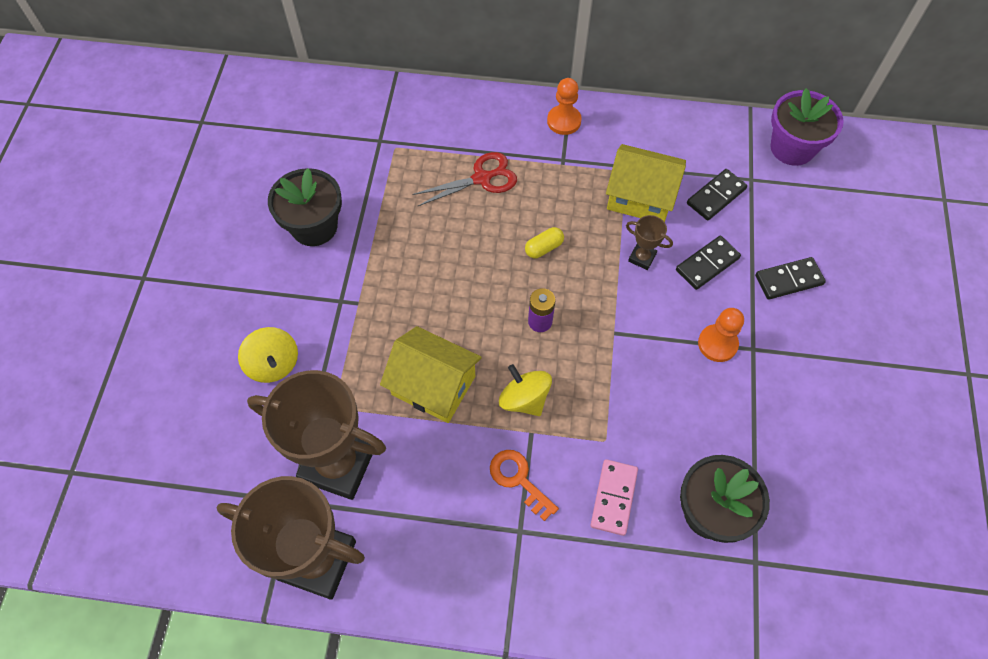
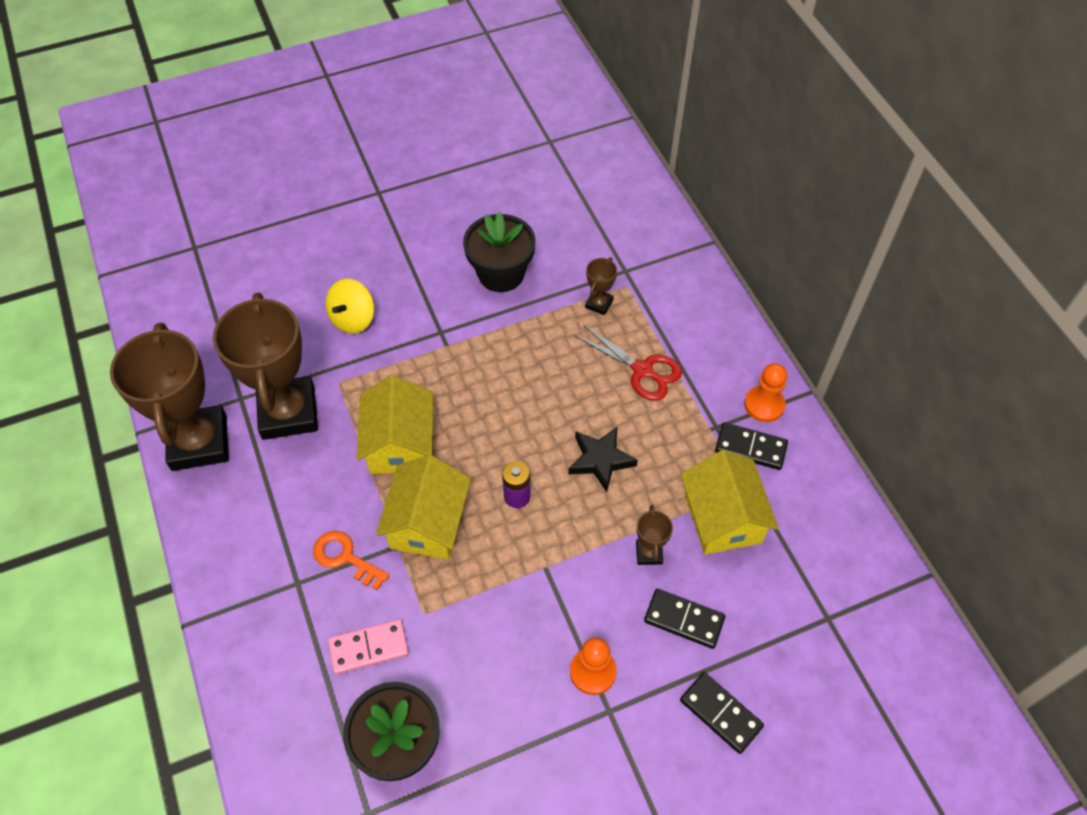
camera: 60 degrees right, 5 degrees down
orange key [490,450,559,521] -> orange key turned 75 degrees counterclockwise [313,531,390,590]
yellow spinning top [499,364,552,416] -> yellow house [376,455,471,560]
yellow capsule [525,227,564,258] -> black star [568,426,638,492]
black domino [687,169,747,221] -> black domino moved to [715,422,788,470]
purple flower pot [770,88,844,166] -> none
none -> brown trophy [585,257,617,315]

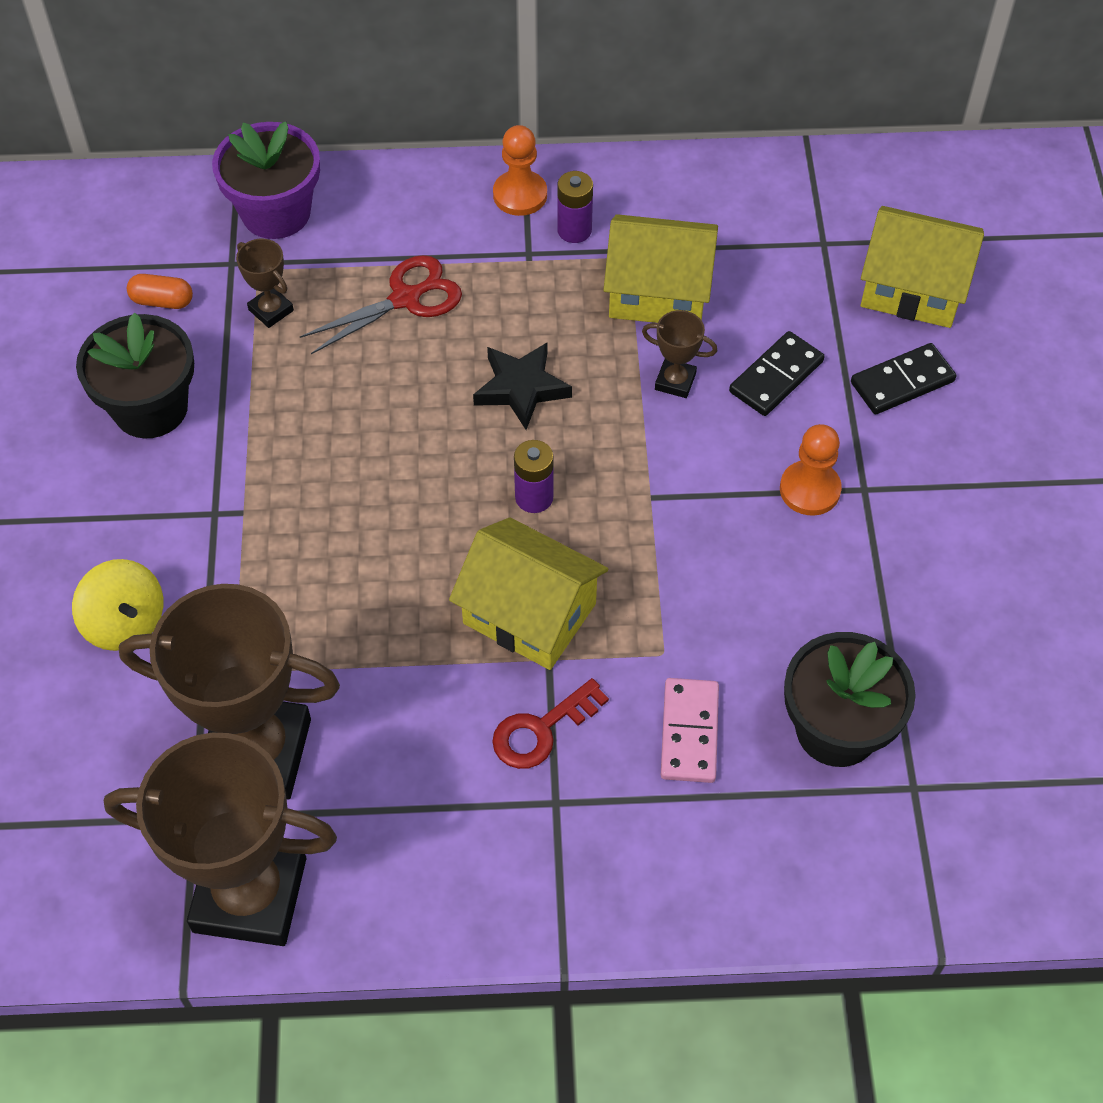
camera: 70 degrees left, 0 degrees up
orange key [313,531,390,590] -> red key [492,678,609,769]
yellow house [357,375,433,474] -> yellow house moved to [861,206,984,328]
black domino [715,422,788,470] -> purple battery [557,171,593,243]
none -> orange capsule [127,274,193,309]
none -> purple flower pot [212,121,320,239]

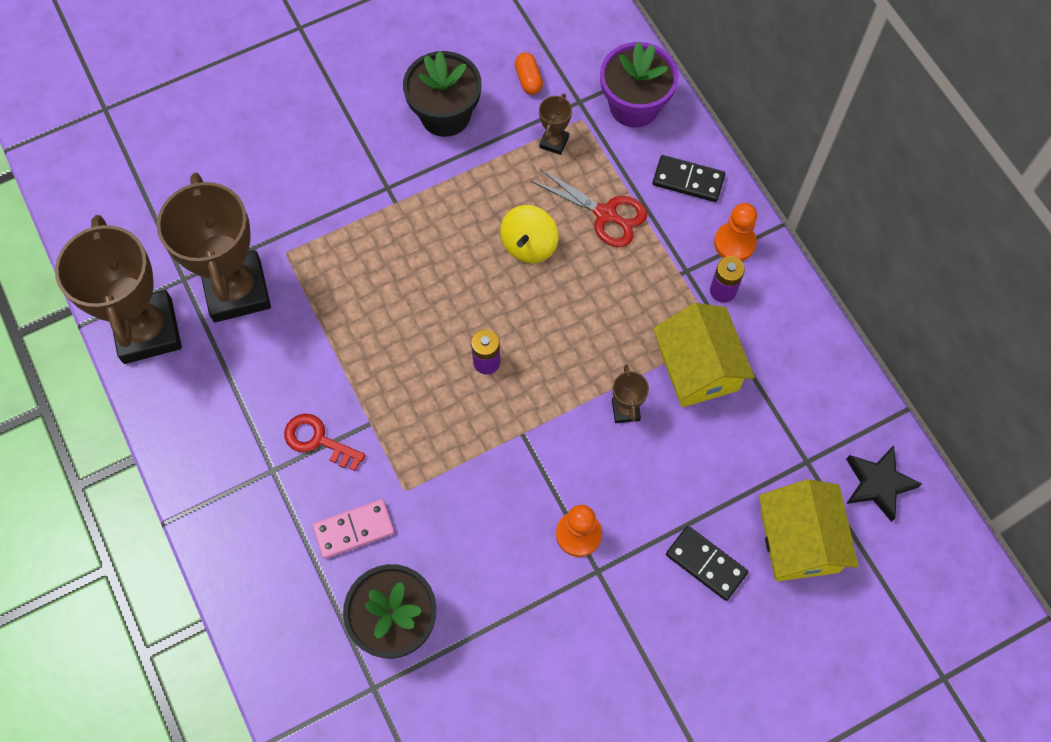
camera: 65 degrees right, 10 degrees up
yellow spinning top [72,559,163,651] -> yellow spinning top moved to [500,205,558,263]
yellow house [449,517,608,670] -> none
black star [473,343,572,430] -> black star moved to [846,446,922,522]
black domino [729,331,824,416] -> black domino moved to [653,155,725,202]

